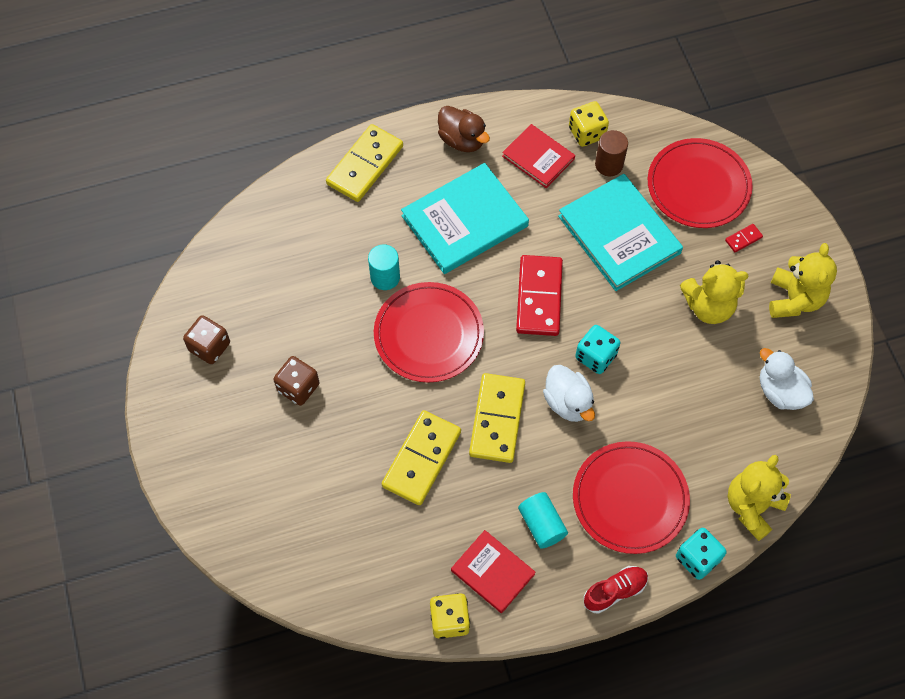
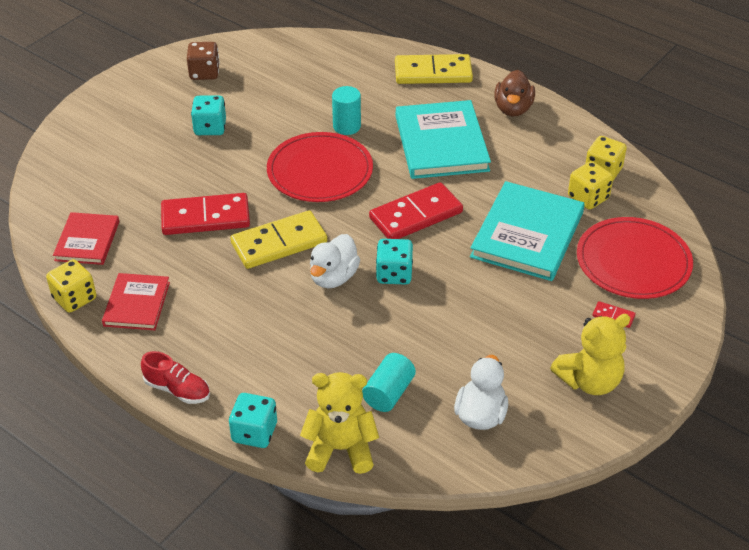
camera: 55 degrees right, 20 degrees down
brown dice [273,356,319,406] -> turquoise dice [191,96,226,135]
yellow domino [382,410,461,505] -> red domino [161,193,250,235]
turquoise book [401,163,529,274] -> turquoise book turned 60 degrees clockwise [396,100,491,179]
red book [502,124,575,188] -> red book moved to [53,212,119,265]
turquoise cylinder [518,492,568,549] -> turquoise cylinder moved to [362,353,416,412]
red plate [573,441,690,554] -> none
brown cylinder [595,130,628,176] -> yellow dice [568,161,613,210]
yellow teddy bear [680,260,748,324] -> none

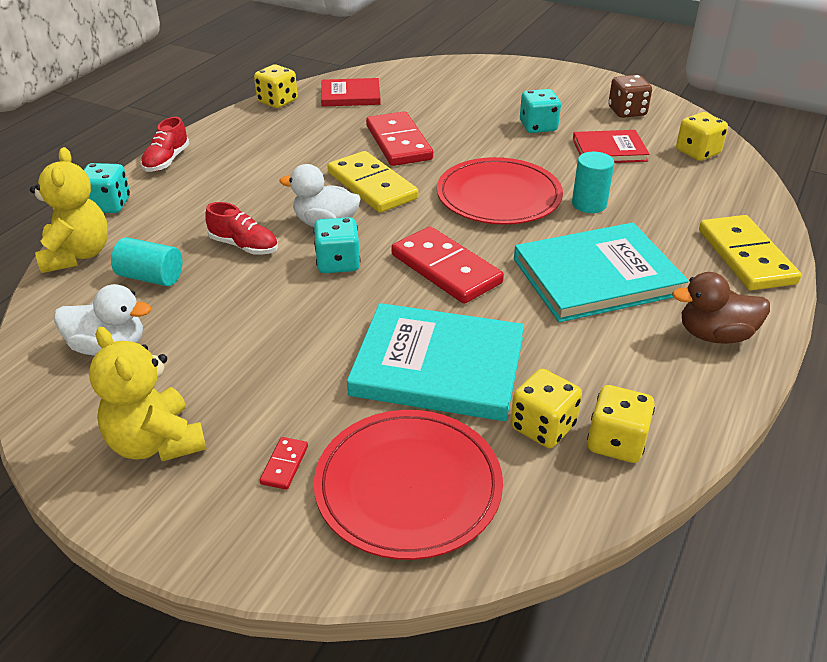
camera: 80 degrees right, 5 degrees down
red book [102,273,170,330] -> red book moved to [573,130,650,163]
none -> red shoe [205,202,278,255]
none -> yellow dice [676,112,728,161]

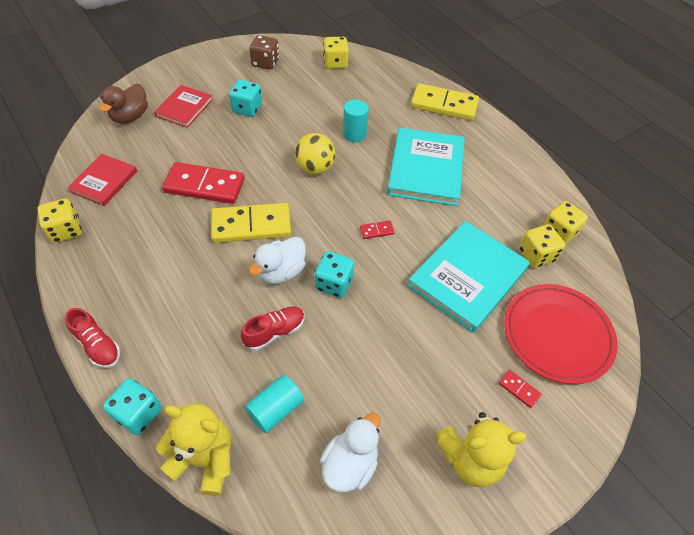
camera: 65 degrees left, 15 degrees up
red domino [391,227,504,304] -> red domino [360,221,395,239], size x0.42
red plate [437,157,563,225] -> yellow ball [295,133,335,174]
red book [573,130,650,163] -> red book moved to [154,85,213,128]
brown duck [672,272,770,344] -> brown duck moved to [99,84,148,124]

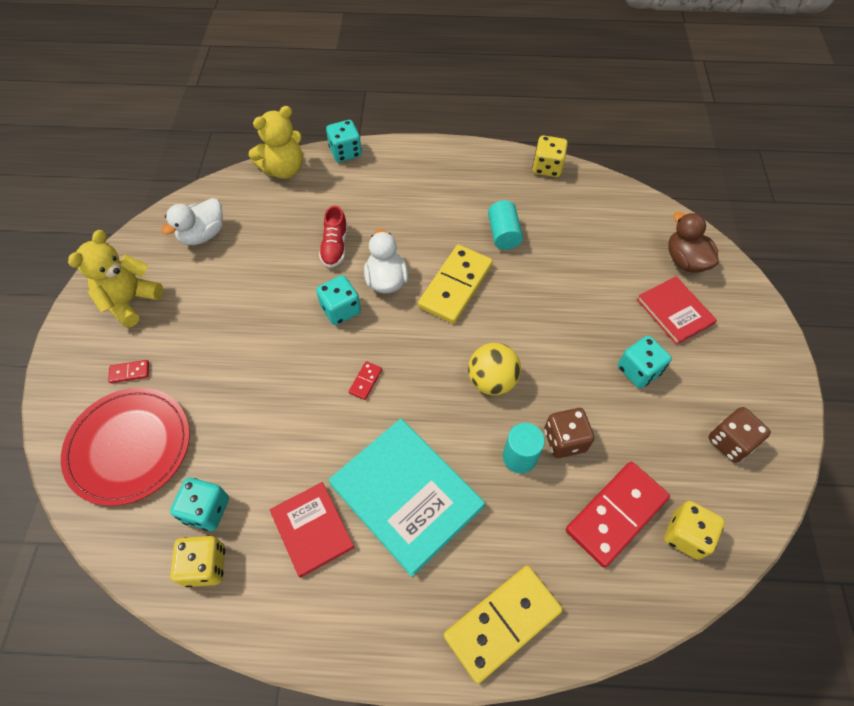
camera: 130 degrees right, 5 degrees up
red shoe [65,308,120,368] -> none
red book [67,154,137,206] -> red book moved to [270,482,355,578]
red domino [162,162,245,204] -> red domino moved to [566,462,670,568]
turquoise cylinder [245,375,304,433] -> turquoise cylinder moved to [488,200,523,250]
white duck [320,413,381,492] -> white duck turned 60 degrees clockwise [161,198,223,245]
turquoise book [407,221,530,333] -> none
yellow dice [519,224,565,268] -> turquoise dice [170,478,229,531]
none -> brown dice [544,408,594,458]

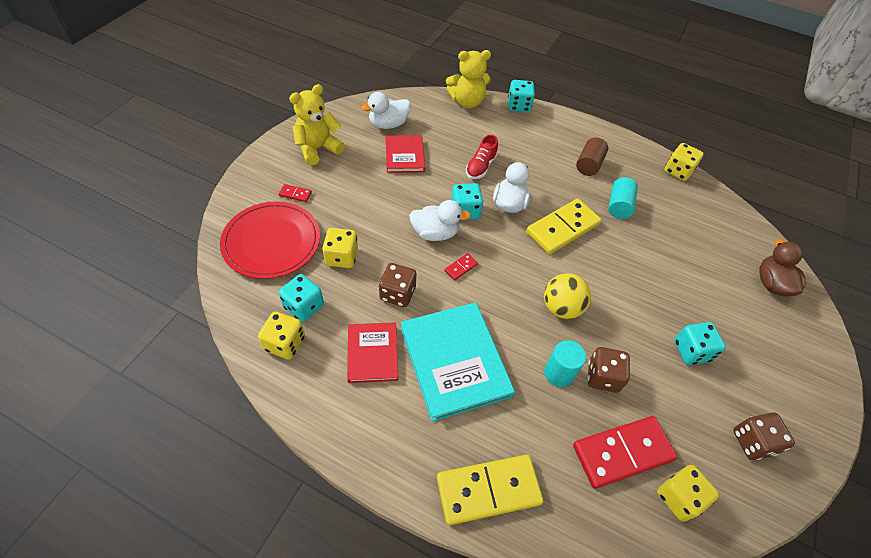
camera: 20 degrees right, 5 degrees down
red book [637,276,717,345] -> red book moved to [385,135,425,173]
none -> yellow dice [322,228,358,268]
none -> brown dice [379,263,417,307]
none -> white duck [409,200,471,241]
none -> brown cylinder [576,137,608,176]

